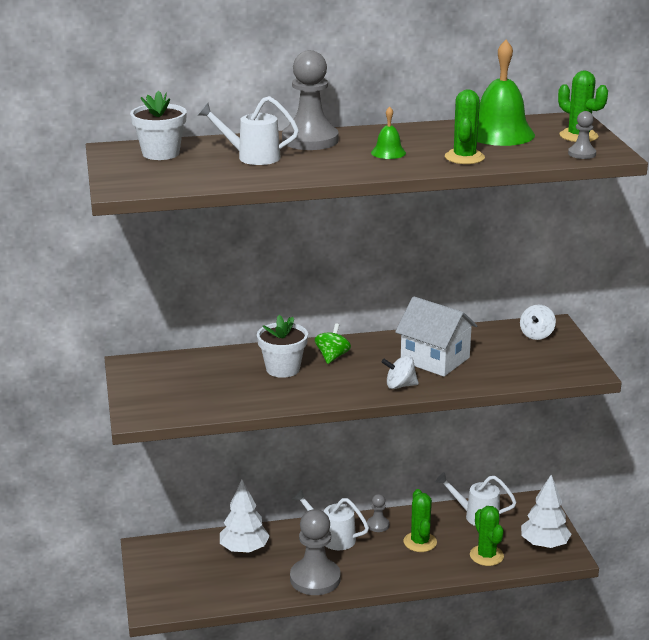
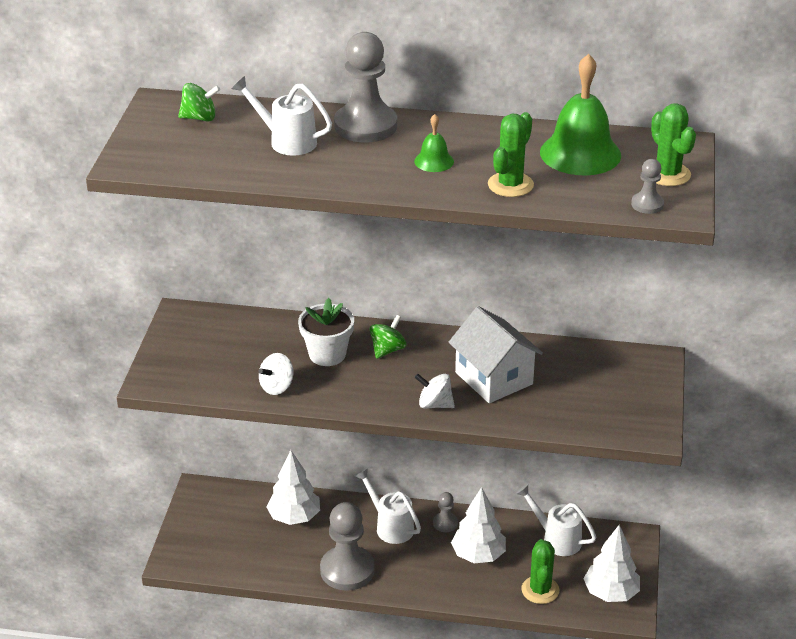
camera: 20 degrees right, 10 degrees up
white flower pot [130,90,187,160] -> green spinning top [178,83,220,122]
green cactus [403,489,437,552] -> white tree [451,487,506,563]
white spinning top [520,305,556,340] -> white spinning top moved to [259,353,293,395]

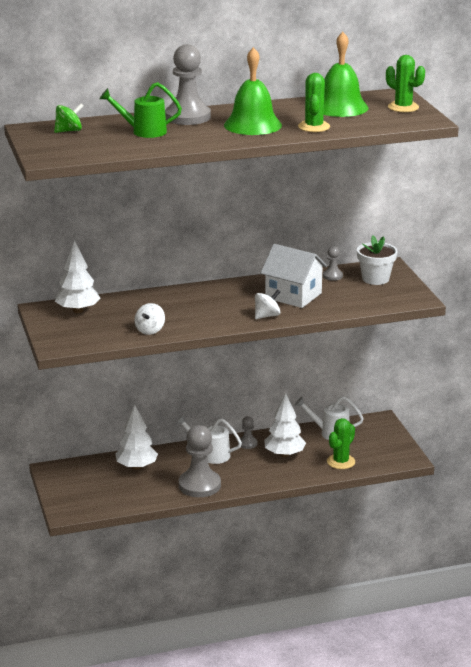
camera: 25 degrees left, 10 degrees down
white watering can [231,76,332,156] -> green watering can [100,82,182,138]
white flower pot [298,298,354,366] -> white flower pot moved to [357,236,398,285]
green spinning top [370,315,407,359] -> none
green bell [414,114,454,172] -> green bell [224,47,282,135], size x2.06
white spinning top [414,374,455,409] -> white spinning top turned 150 degrees clockwise [255,290,280,319]
green cactus [521,539,560,604] -> green cactus turned 60 degrees clockwise [327,418,355,469]
white tree [583,525,640,602] -> white tree moved to [55,240,101,313]
grey pawn [631,159,664,214] -> grey pawn moved to [323,246,343,281]

